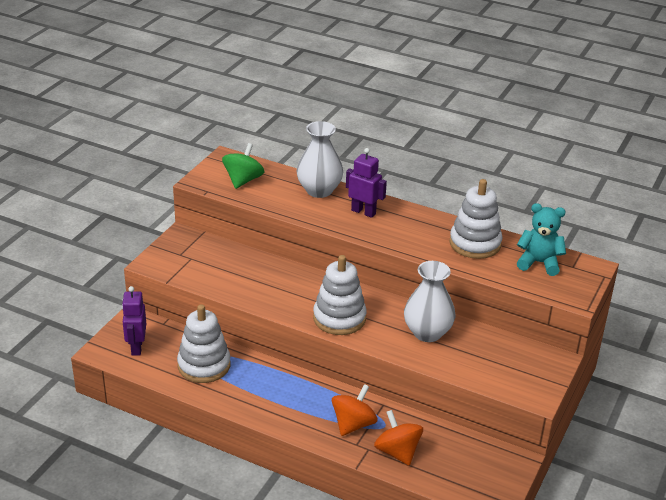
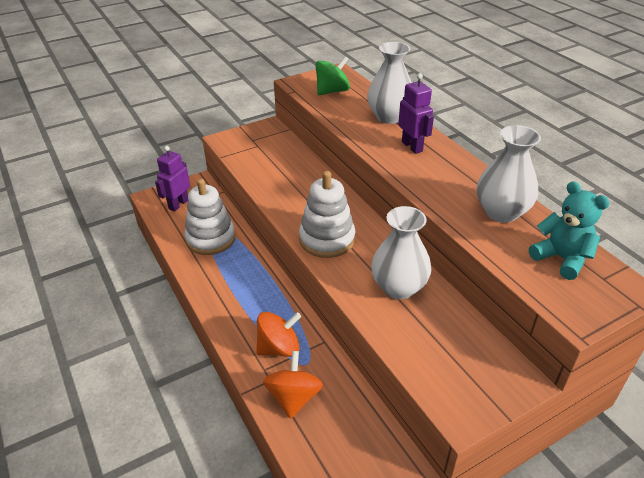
camera: 35 degrees right, 5 degrees up
white stacking toy [449,179,503,259] -> white vase [477,125,541,223]

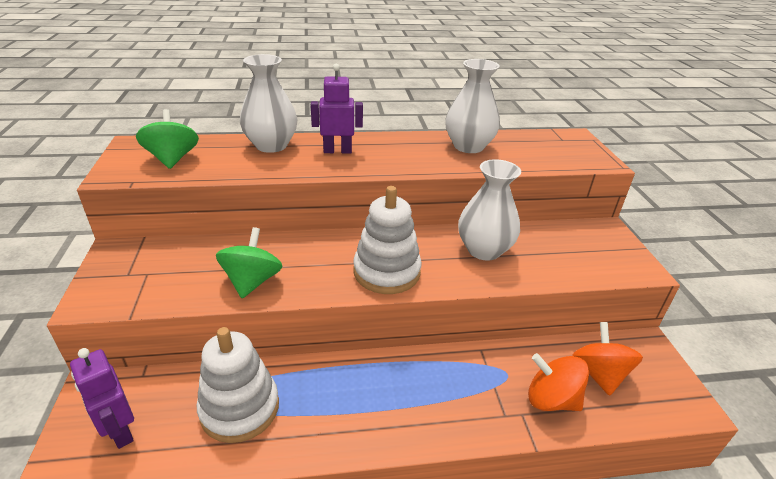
camera: 70 degrees left, 5 degrees down
orange spinning top [256,312,301,357] -> orange spinning top moved to [572,322,643,396]
turquoise teddy bear [529,181,610,280] -> none
none -> green spinning top [216,227,283,298]

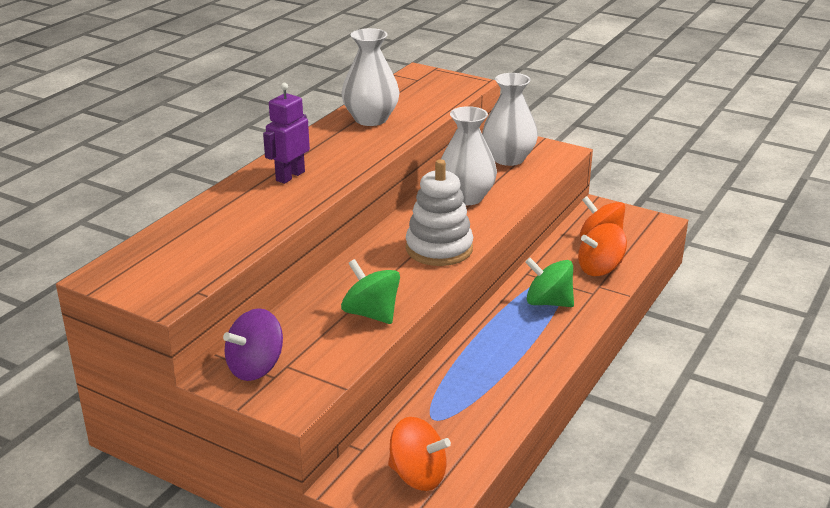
camera: 50 degrees left, 5 degrees down
purple robot [70,348,134,449] -> orange spinning top [388,417,451,491]
green spinning top [136,109,199,169] -> green spinning top moved to [525,257,574,307]
white stacking toy [197,327,279,443] -> none
white vase [240,54,297,153] -> white vase moved to [482,73,538,166]
none -> purple spinning top [223,308,283,381]

